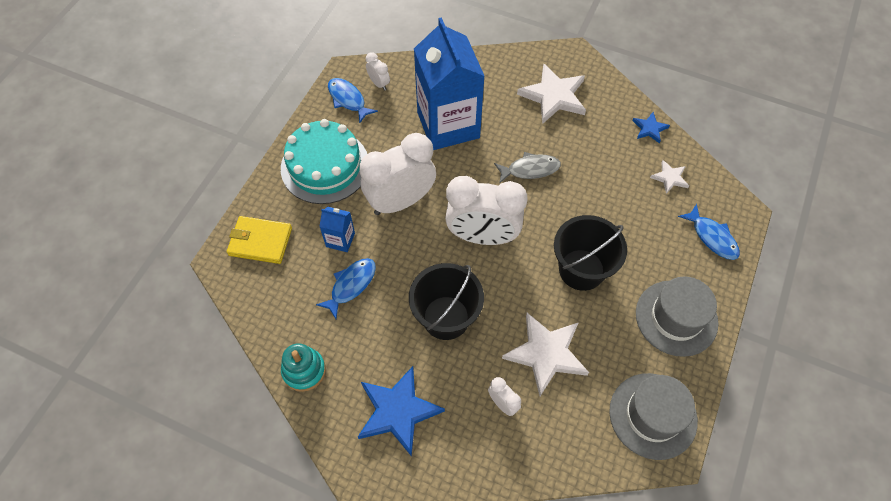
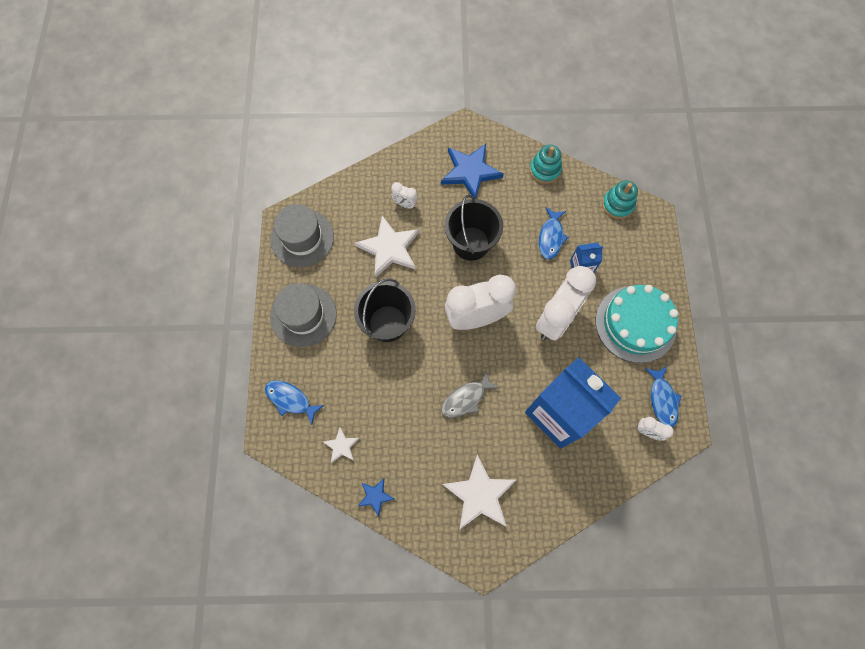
camera: 155 degrees right, 10 degrees up
yellow wallet [227,216,292,264] -> none
blue fish [328,78,378,124] -> blue fish turned 60 degrees clockwise [645,367,682,427]
none -> turquoise stacking toy [602,180,638,219]

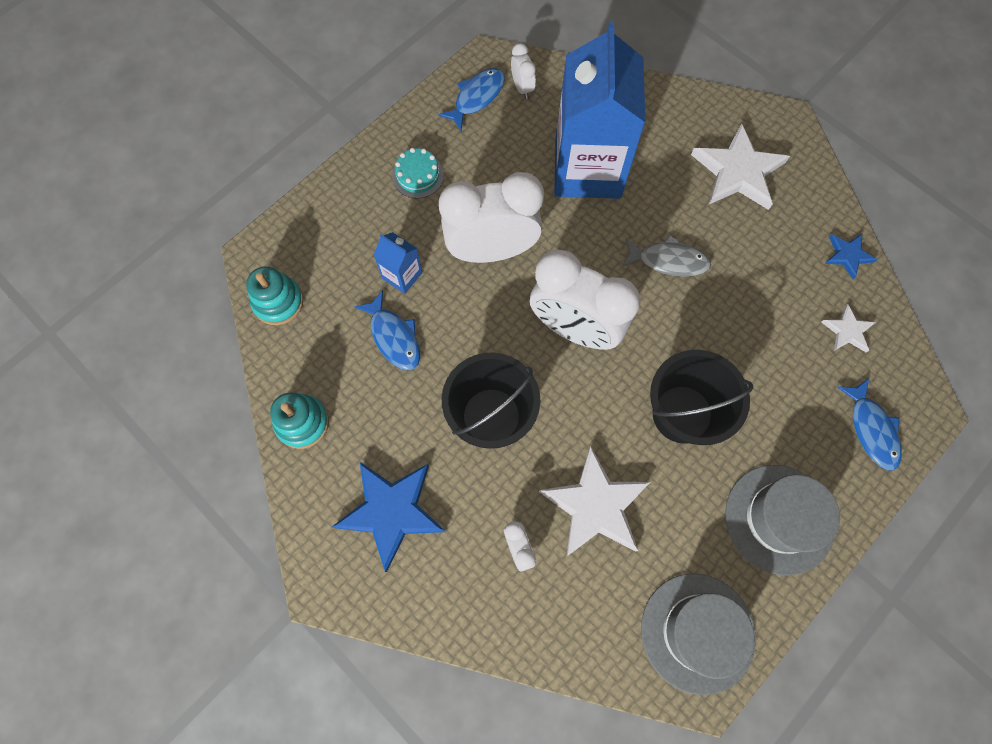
camera: 135 degrees left, 0 degrees up
blue fish [539,207,569,259] -> blue fish turned 90 degrees clockwise [354,290,420,371]
turquoise cake [596,285,678,363] -> turquoise cake [392,148,444,198], size x0.46

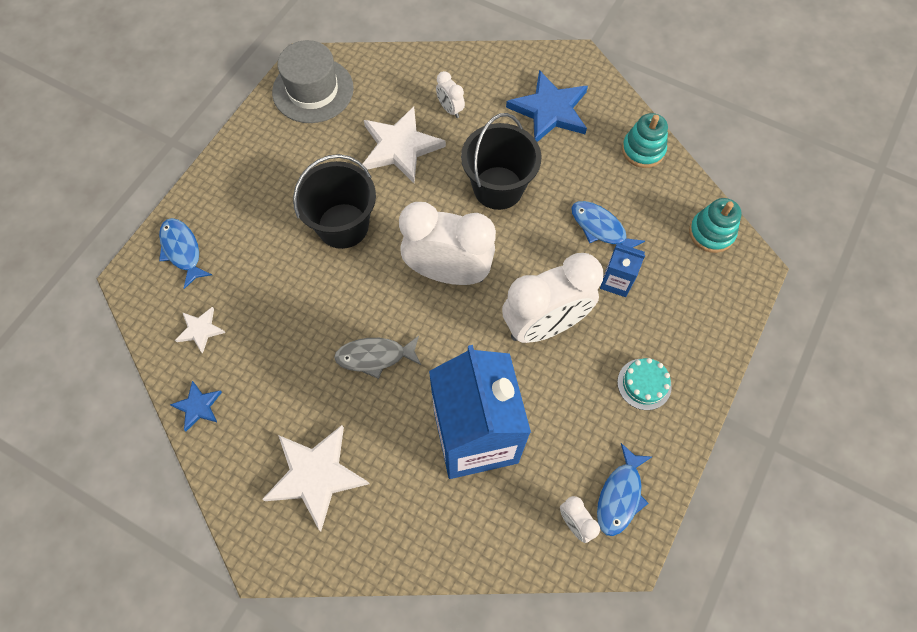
camera: 165 degrees right, 5 degrees down
grey hat [725,465,840,576] -> none

